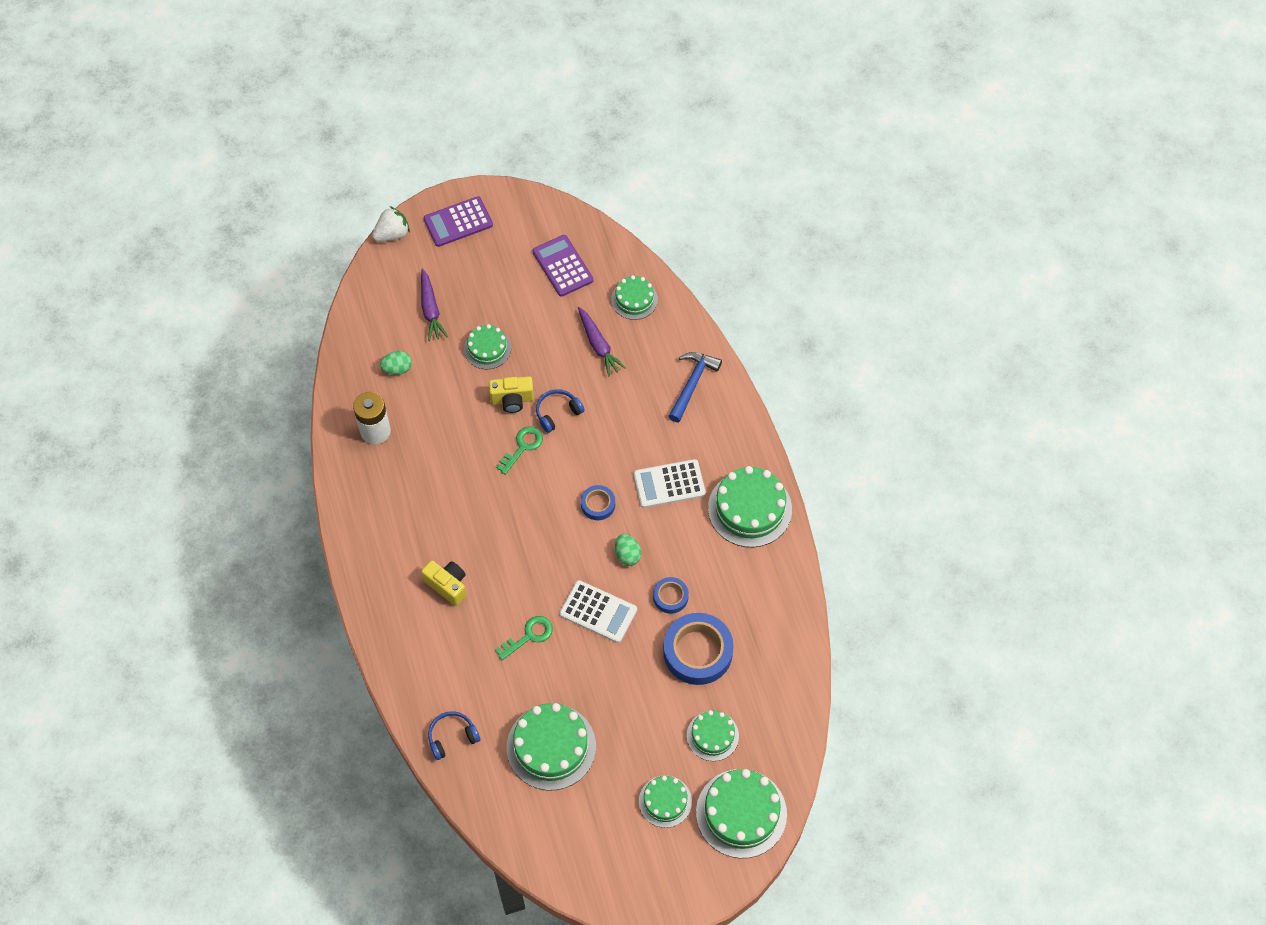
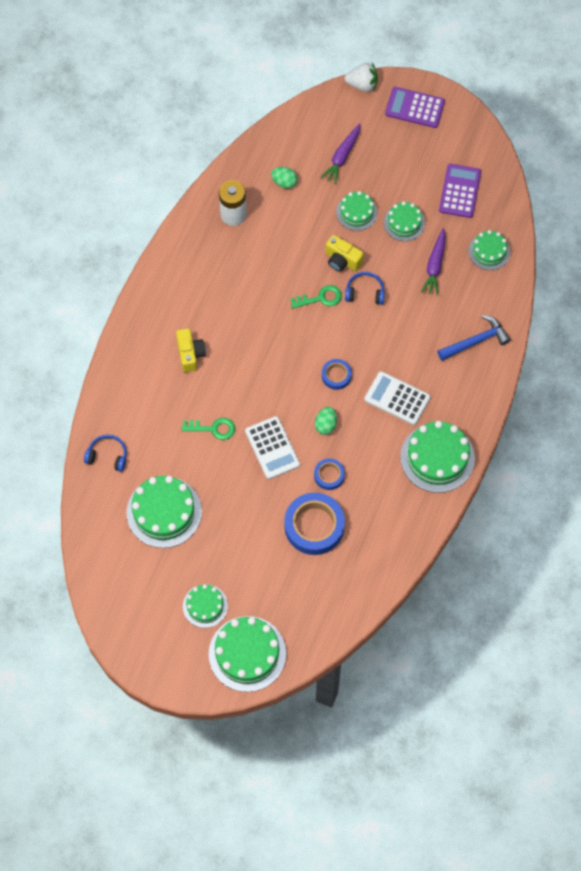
camera: 40 degrees right, 5 degrees up
green cake [687,710,739,761] -> green cake moved to [384,201,425,241]

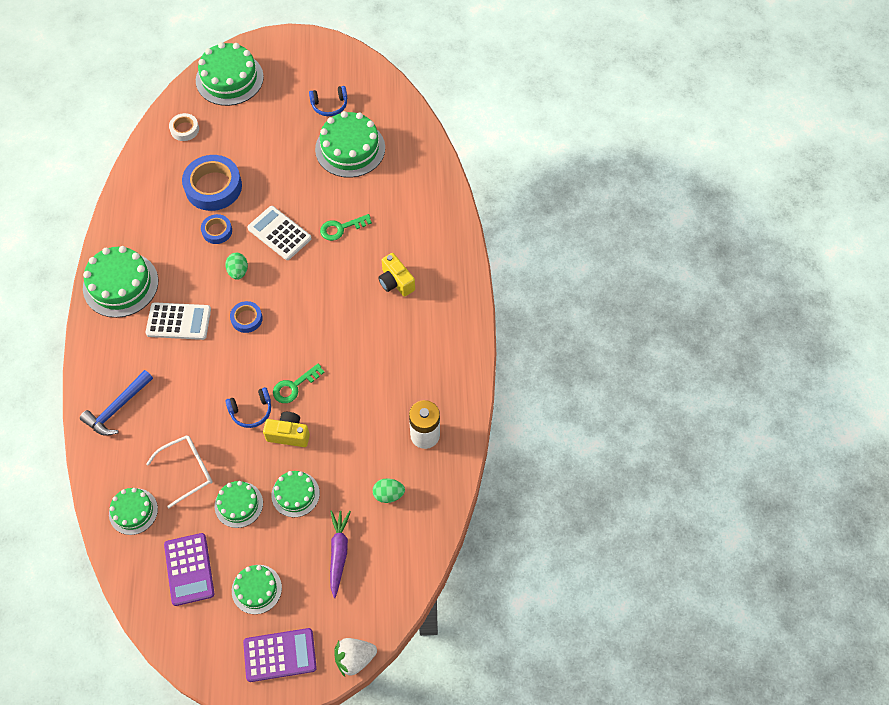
camera: 155 degrees right, 5 degrees down
blue headphones [84,435,127,472] -> blue headphones moved to [309,86,347,116]
green cake [183,584,228,628] -> green cake moved to [232,565,282,614]
purple carrot [421,228,446,296] -> white glasses [146,435,213,508]
none -> white tape [169,113,199,141]

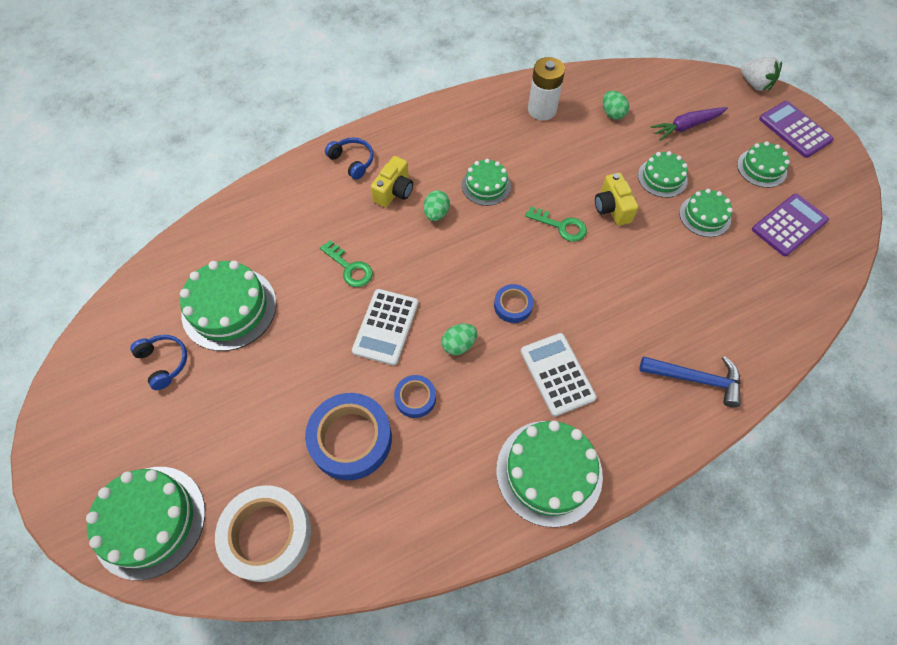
camera: 115 degrees left, 0 degrees up
green cake [109,488,158,535] -> green cake moved to [462,159,511,206]
white glasses [146,435,213,508] -> none
white tape [169,113,199,141] -> white tape [215,485,311,582], size x1.93
blue headphones [225,387,271,428] -> blue headphones moved to [325,138,374,180]
none -> green egg [424,190,450,221]

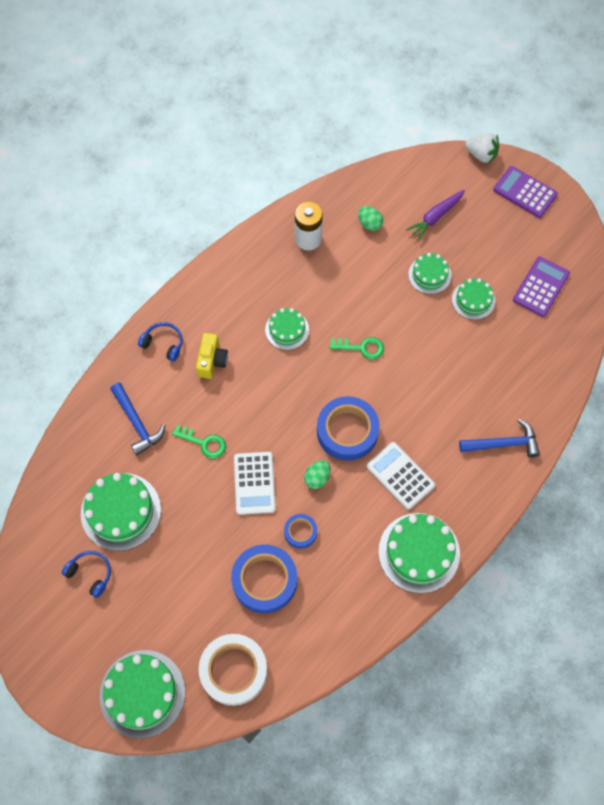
camera: 20 degrees left, 5 degrees up
green egg [424,190,450,221] -> none
blue tape [494,284,534,323] -> blue tape [317,396,380,461], size x1.93
yellow camera [595,173,638,226] -> none
green cake [737,141,790,188] -> none
none -> blue hammer [110,383,165,456]

